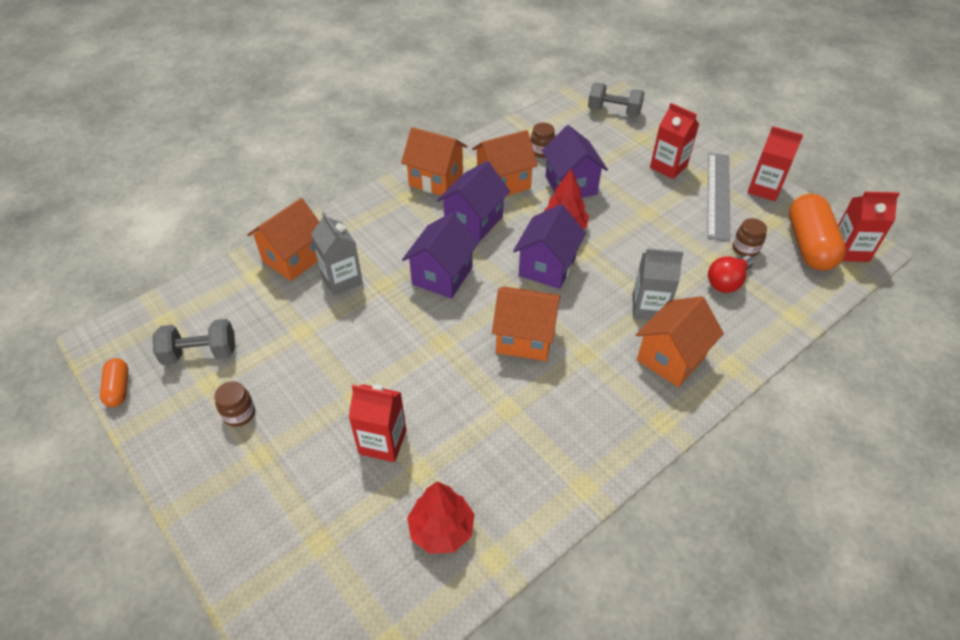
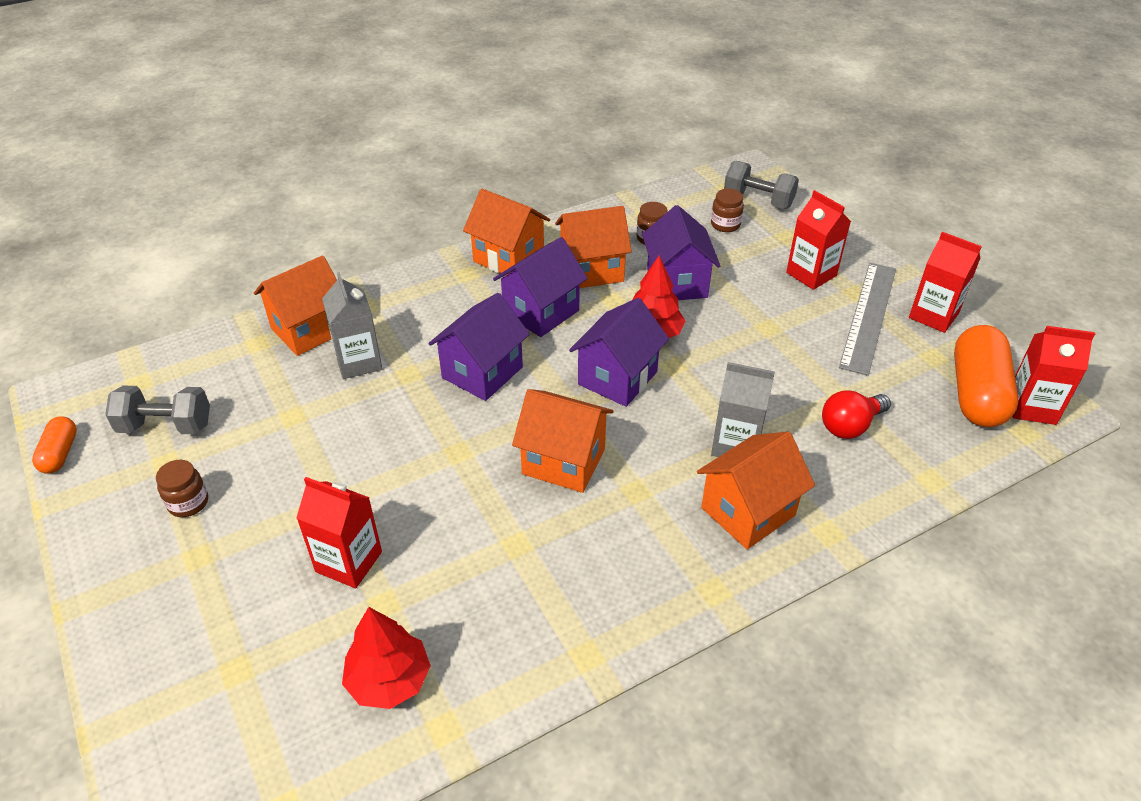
camera: 10 degrees right, 5 degrees down
brown jar [733,218,767,257] -> brown jar moved to [711,188,744,232]

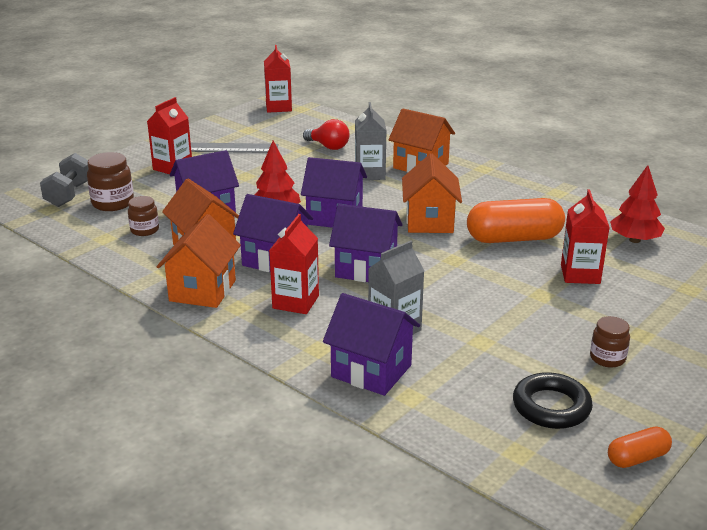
camera: 110 degrees left, 15 degrees down
grey dumbbell [105,386,210,434] -> black ring [513,372,593,429]
orange house [254,256,337,356] -> purple house [323,293,420,396]
brown jar [711,188,744,232] -> brown jar [87,152,134,211], size x1.55
red carton [909,232,982,333] -> red carton moved to [269,214,319,314]
orange capsule [954,325,1019,427] -> orange capsule moved to [467,198,565,243]

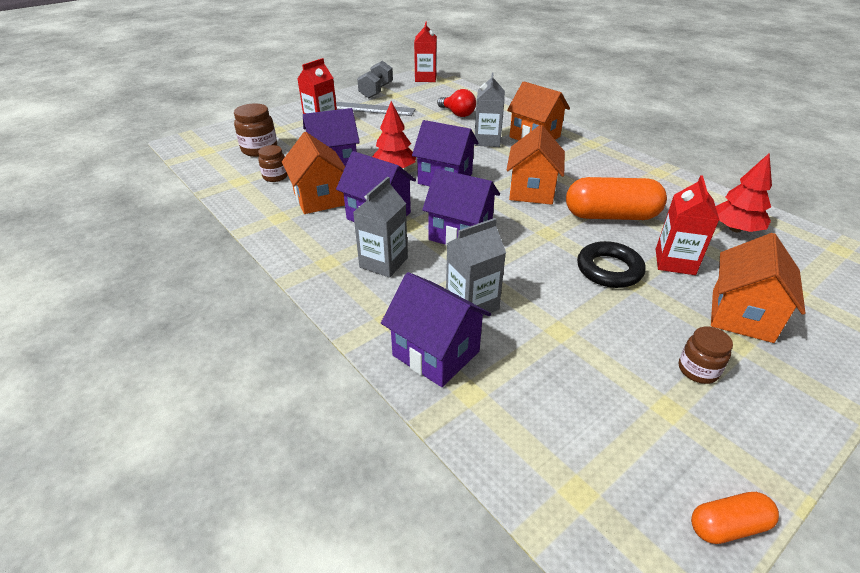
camera: 10 degrees right, 10 degrees up
grey dumbbell [40,153,89,207] -> grey dumbbell moved to [357,61,393,98]
orange house [157,214,241,308] -> orange house moved to [711,233,806,343]
red carton [269,214,319,314] -> grey carton [353,177,408,278]
black ring [513,372,593,429] -> black ring moved to [577,241,646,288]

